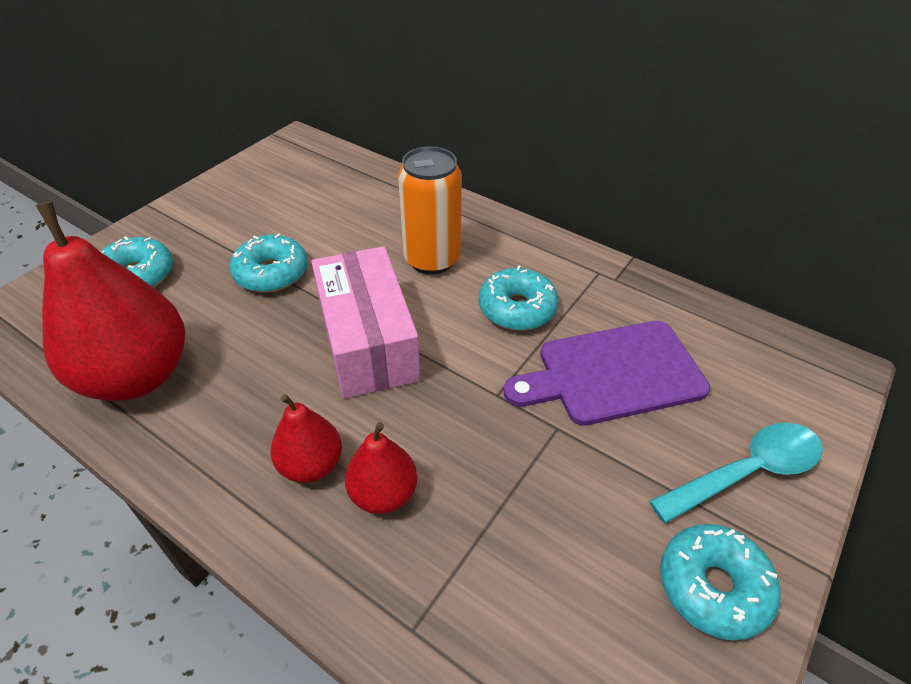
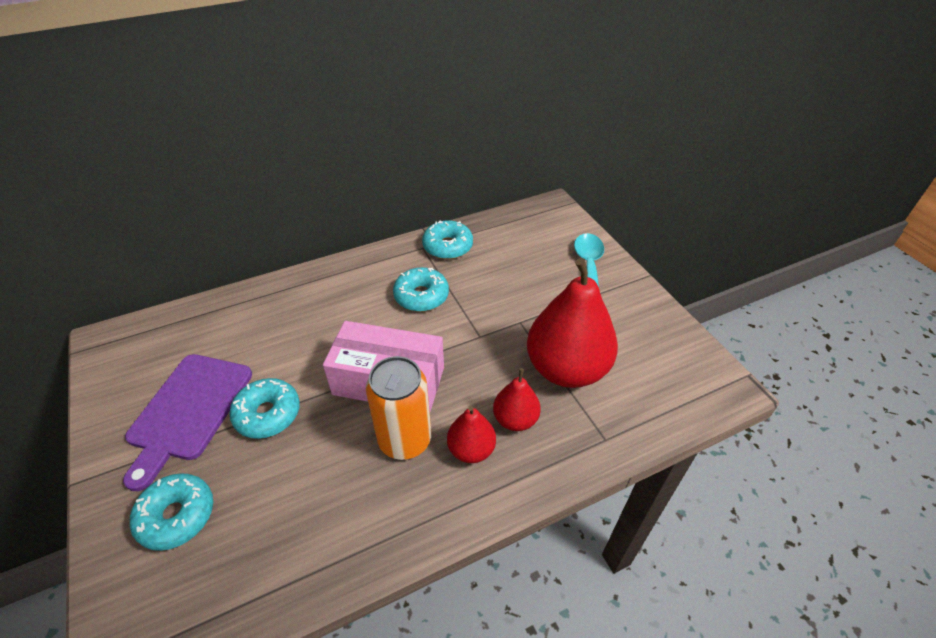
camera: 60 degrees left, 0 degrees up
red pear [36,202,185,401] -> red pear moved to [527,258,618,388]
orange can [398,146,462,274] -> orange can moved to [366,356,431,460]
purple cutting board [503,321,710,426] -> purple cutting board moved to [123,354,252,491]
turquoise donut [660,524,781,641] -> turquoise donut moved to [422,220,473,259]

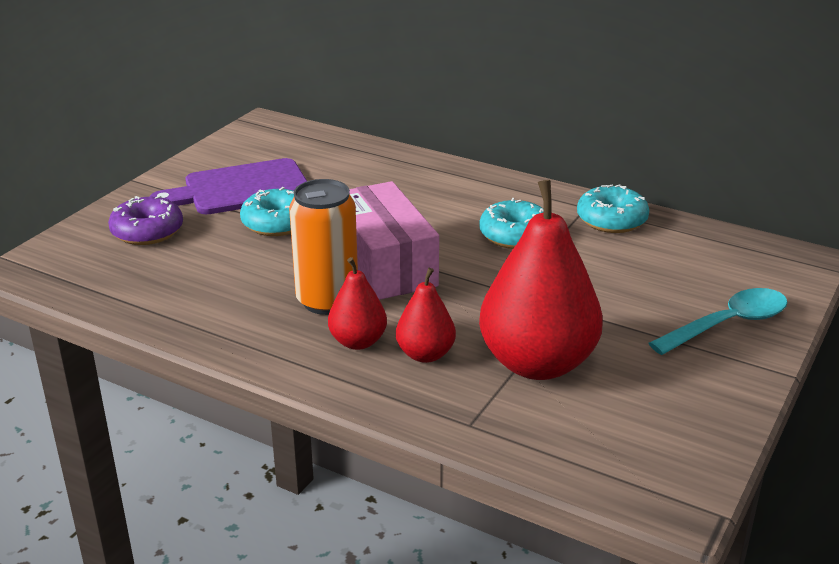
camera: 55 degrees right, 15 degrees down
turquoise donut [130,473,213,551] -> purple donut [108,195,183,245]

